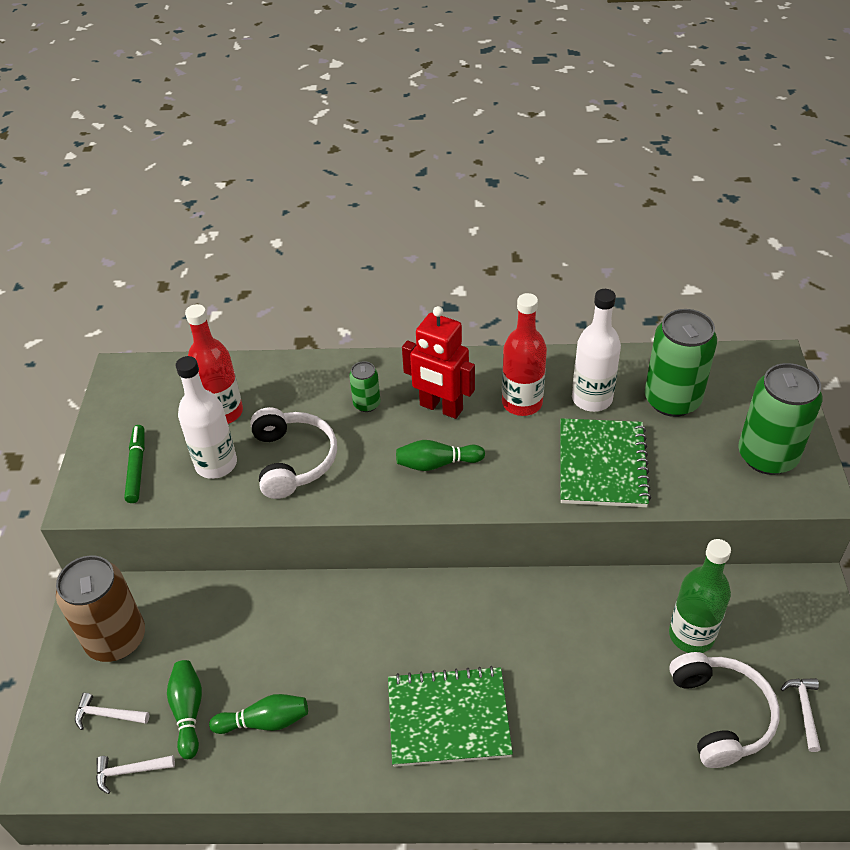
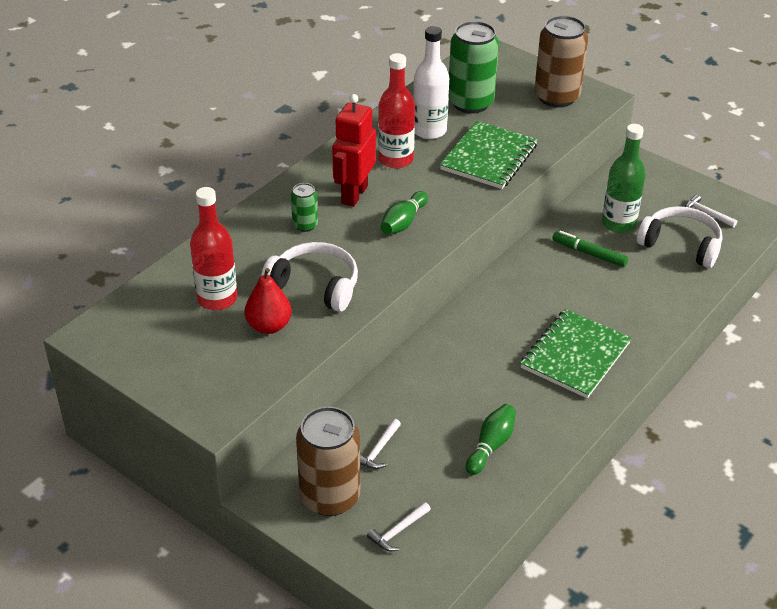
camera: 55 degrees left, 5 degrees down
white hammer [96,755,175,794] -> white hammer moved to [360,419,401,469]
green marker [124,425,145,503] -> green marker moved to [552,231,628,267]
green bowling pin [167,660,202,759] -> none
white bottle [176,356,237,479] -> red pear [244,268,292,334]
red robot [402,306,475,419] -> red robot turned 135 degrees clockwise [332,94,376,207]
green notebook [560,418,651,507] -> green notebook turned 75 degrees clockwise [440,121,538,189]
green can [738,363,823,475] -> brown can [534,16,588,108]

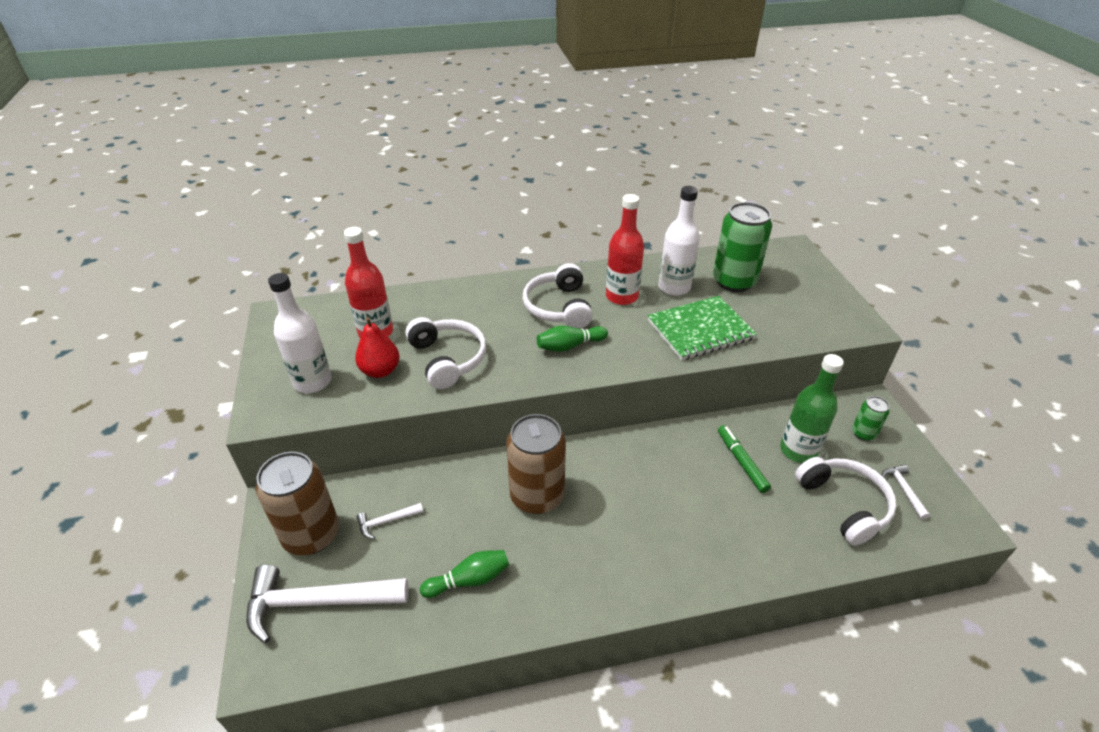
camera: 40 degrees right, 0 degrees up
green can [291,183,318,232] -> green can moved to [852,396,889,441]
red robot [332,94,376,207] -> white headphones [523,263,593,329]
white hammer [367,502,431,551] -> white hammer [246,564,409,643], size x2.21
green notebook [520,309,632,398] -> none
brown can [534,16,588,108] -> brown can moved to [506,414,566,514]
none -> white bottle [268,273,332,393]

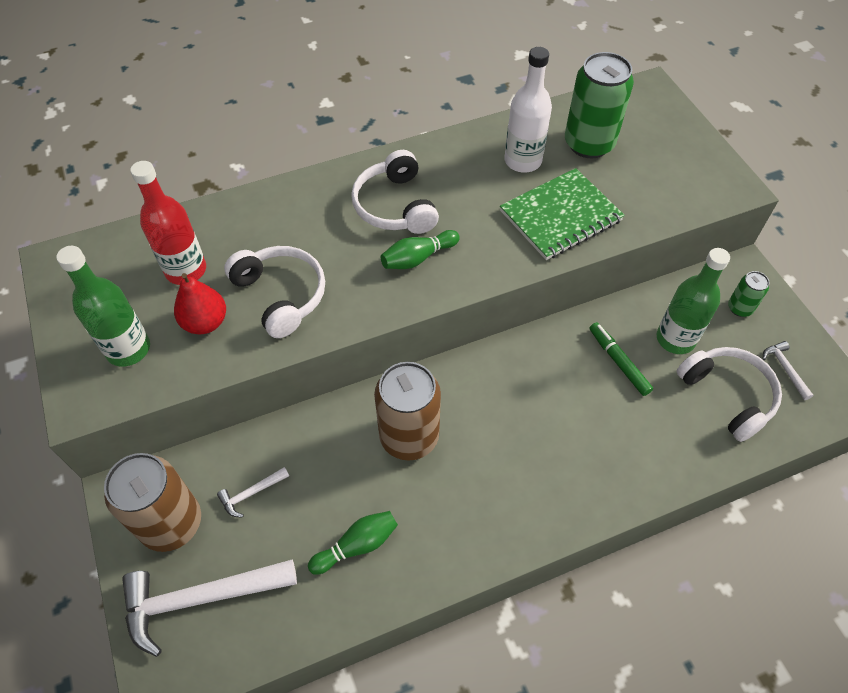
camera: 10 degrees left, 15 degrees up
white bottle [268,273,332,393] -> green bottle [56,246,150,367]
red bottle [606,194,644,305] -> none

